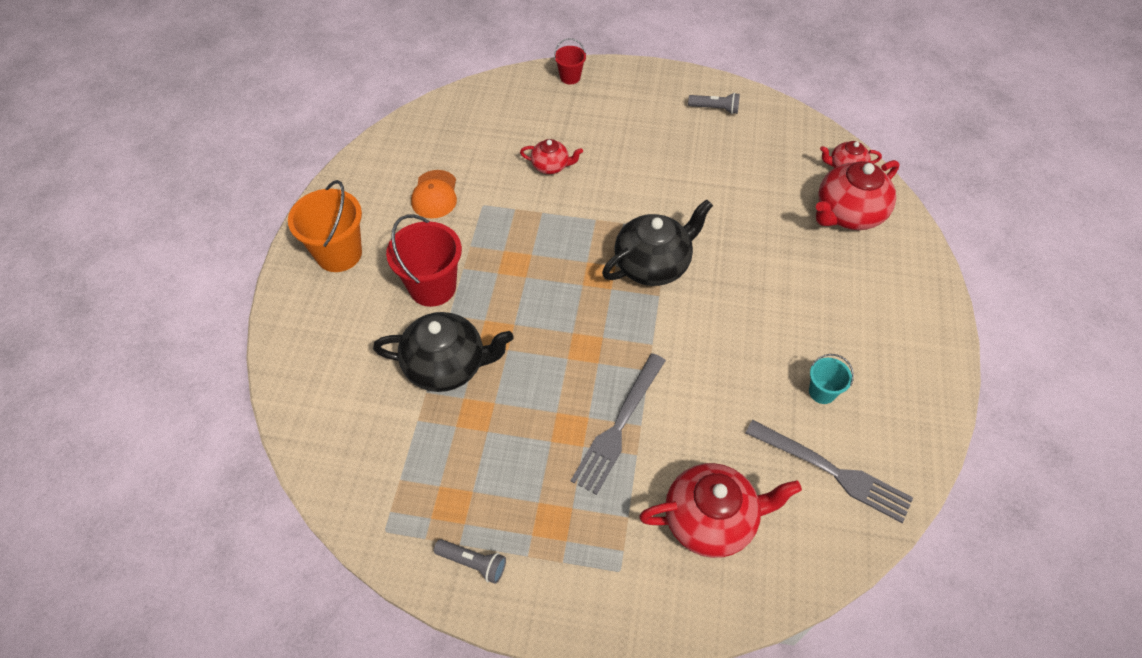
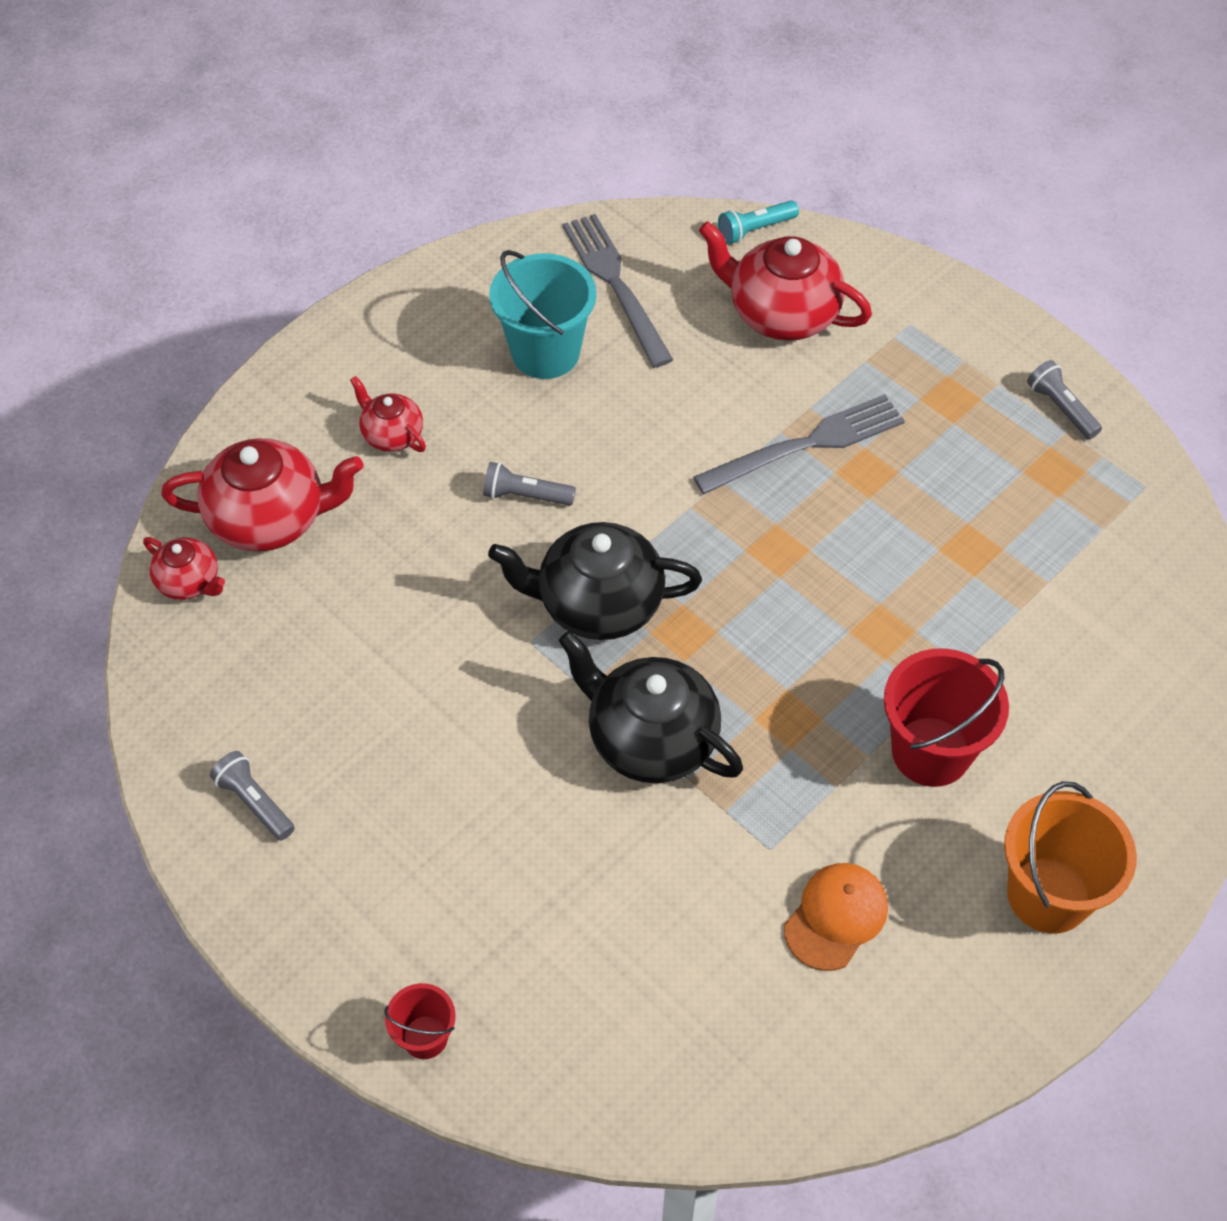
camera: 145 degrees left, 0 degrees up
black teapot [373,312,514,392] -> black teapot moved to [559,631,743,783]
red teapot [520,139,583,174] -> red teapot moved to [350,376,426,452]
turquoise bucket [809,354,854,404] -> turquoise bucket [489,250,596,379], size x1.90
none -> grey flashlight [483,462,576,506]
none -> turquoise flashlight [718,200,799,244]

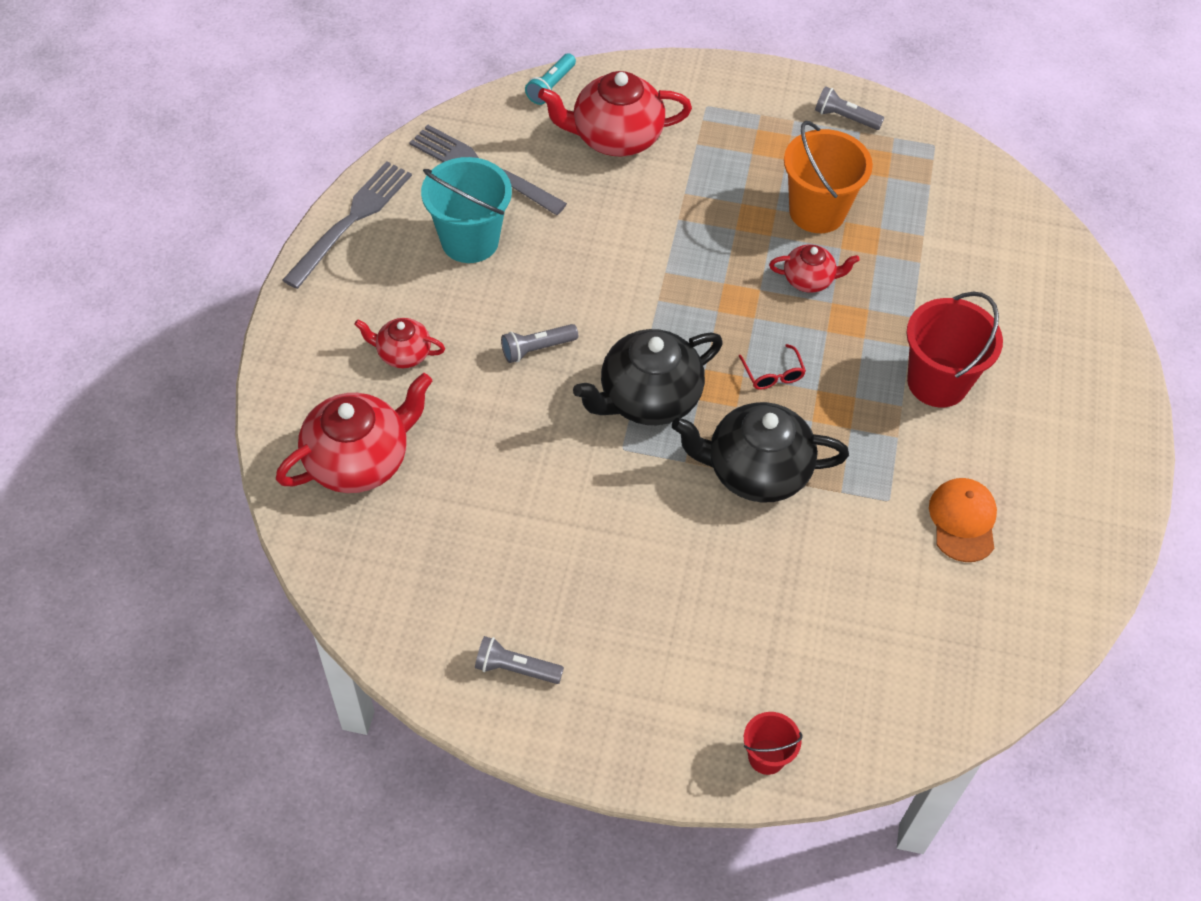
camera: 35 degrees left, 0 degrees up
red teapot [143,537,225,600] -> red teapot moved to [769,245,860,293]
grey fork [693,394,905,494] -> grey fork moved to [283,161,412,289]
orange bucket [1004,781,1137,934] -> orange bucket moved to [784,121,873,233]
none -> red glasses [739,344,806,390]

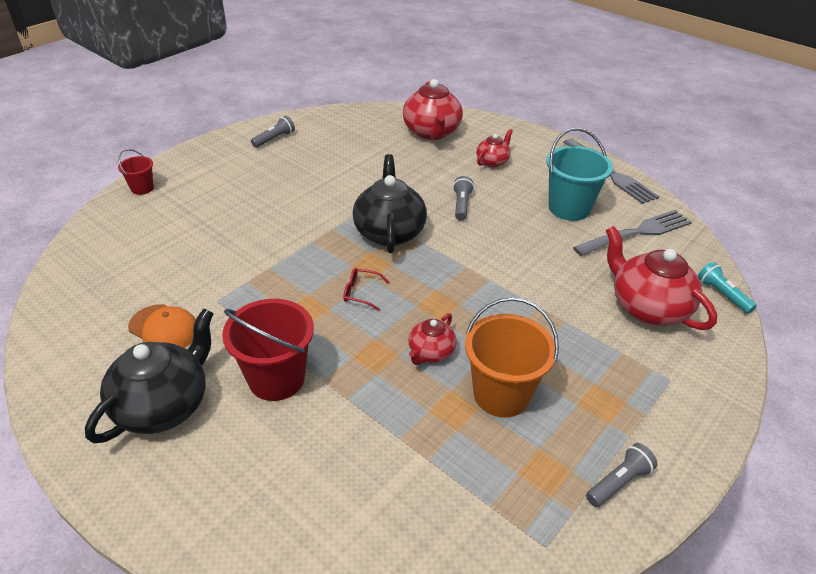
camera: 120 degrees right, 15 degrees down
red teapot [538,71,692,156] -> red teapot turned 60 degrees counterclockwise [606,226,717,330]
black teapot [672,402,849,503] -> black teapot moved to [85,308,214,444]

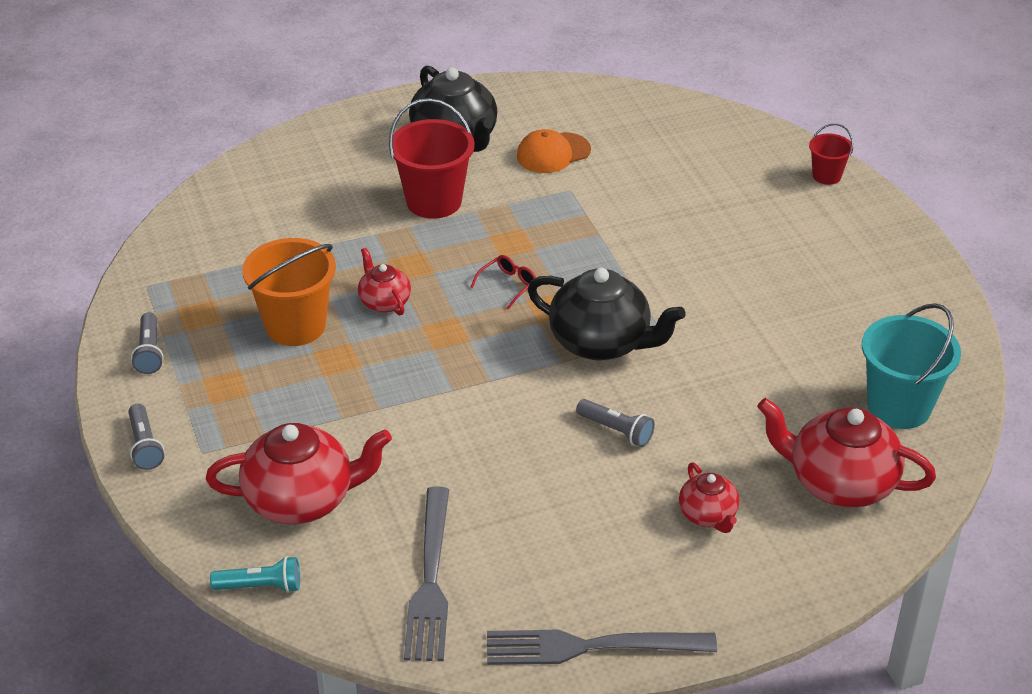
camera: 120 degrees right, 0 degrees up
grey flashlight [251,116,295,148] -> grey flashlight moved to [128,404,164,470]
turquoise bucket [546,128,613,221] -> turquoise bucket moved to [862,303,961,429]

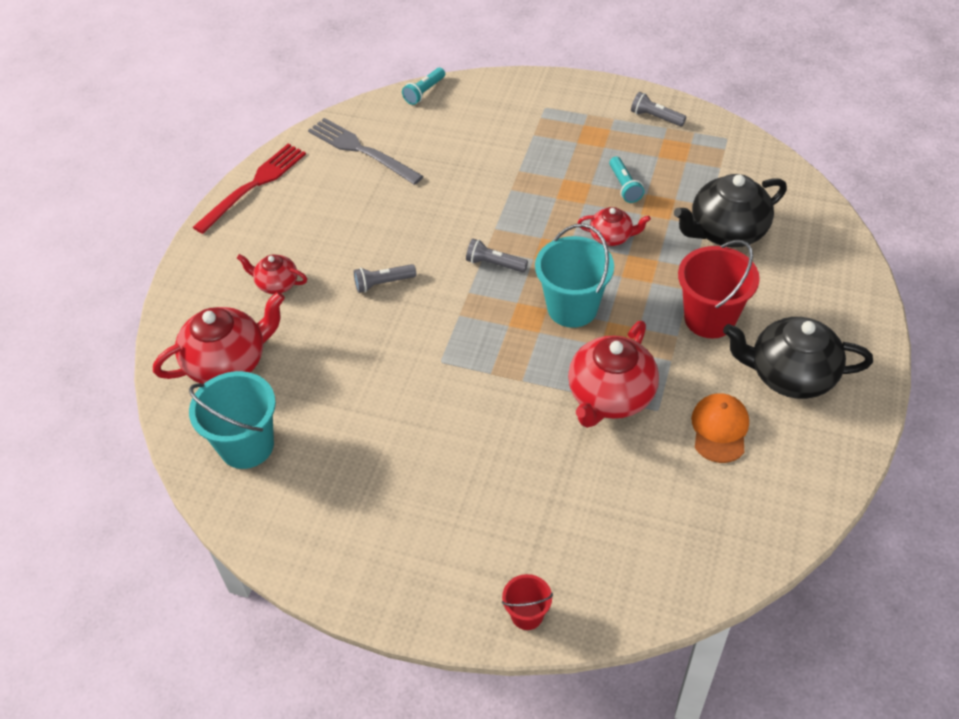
camera: 130 degrees right, 10 degrees up
grey flashlight [128,404,164,470] -> grey flashlight moved to [466,239,528,272]
red teapot [206,423,392,524] -> red teapot moved to [568,321,659,428]
orange bucket [242,238,336,346] -> turquoise flashlight [609,156,645,203]
red glasses [470,255,536,310] -> turquoise bucket [535,224,614,328]
grey fork [487,630,717,665] -> red fork [193,144,306,234]
black teapot [528,268,686,361] -> black teapot moved to [674,174,787,247]

